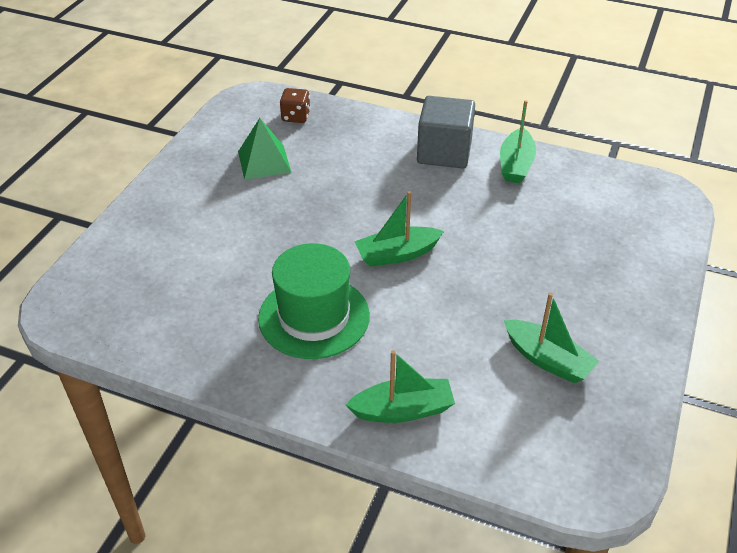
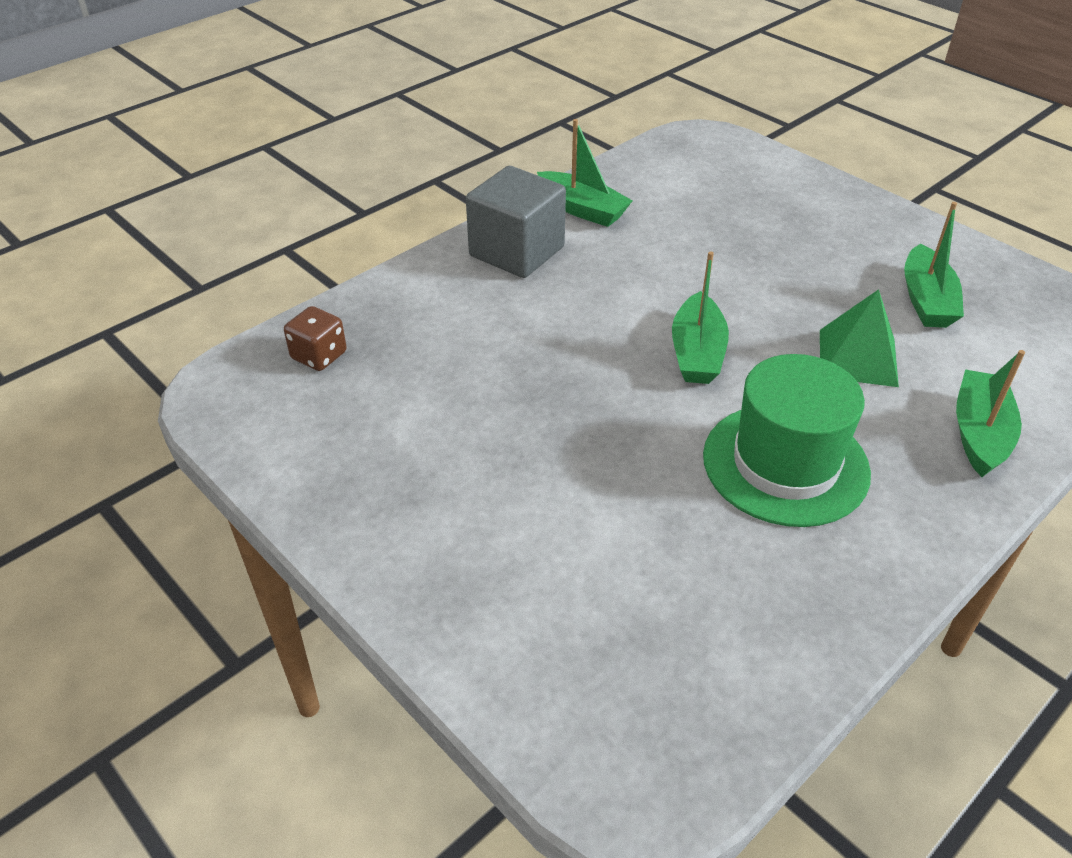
camera: 65 degrees left, 0 degrees up
green pyramid [238,118,291,180] -> green pyramid moved to [820,289,899,387]
green boat [504,292,599,383] -> green boat turned 120 degrees clockwise [904,202,964,328]

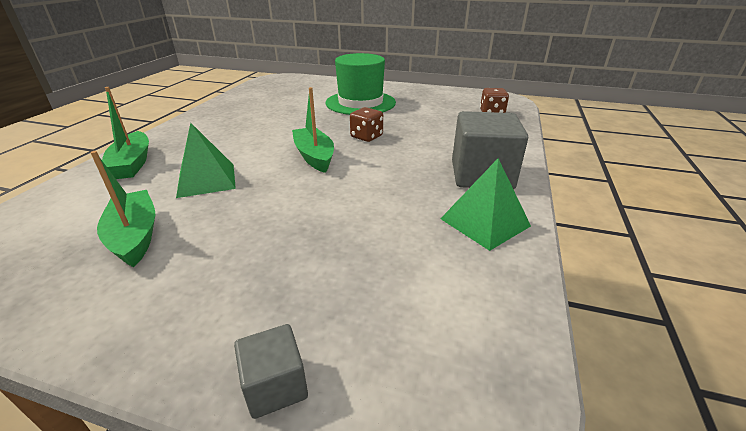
camera: 150 degrees right, 10 degrees down
green boat [537,119,633,227] -> green pyramid [440,158,531,251]
green hat [703,354,871,527] -> green hat moved to [326,53,396,115]
none -> grey cube [234,324,308,419]
none -> brown dice [350,107,383,142]

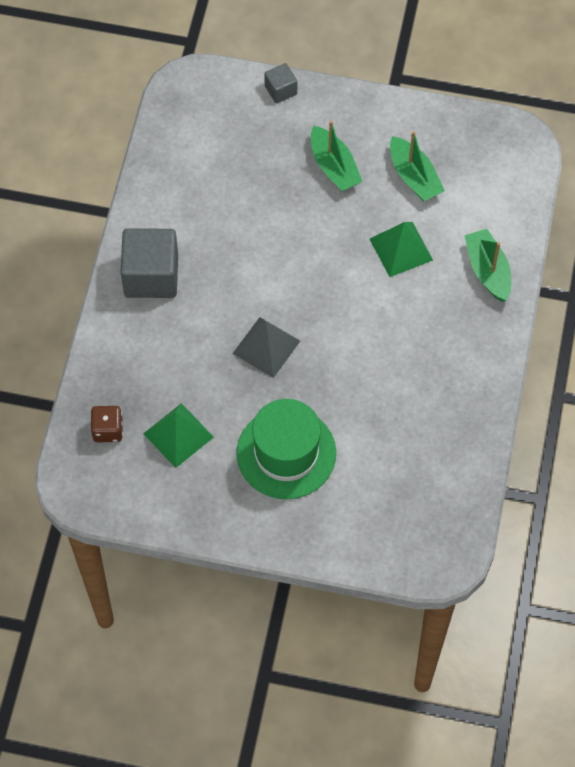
camera: 175 degrees right, 30 degrees up
green boat [292,87,334,173] -> green boat moved to [311,121,363,191]
brown dice [350,107,383,142] -> grey pyramid [232,317,300,378]
green pyramid [440,158,531,251] -> green pyramid moved to [143,403,214,468]

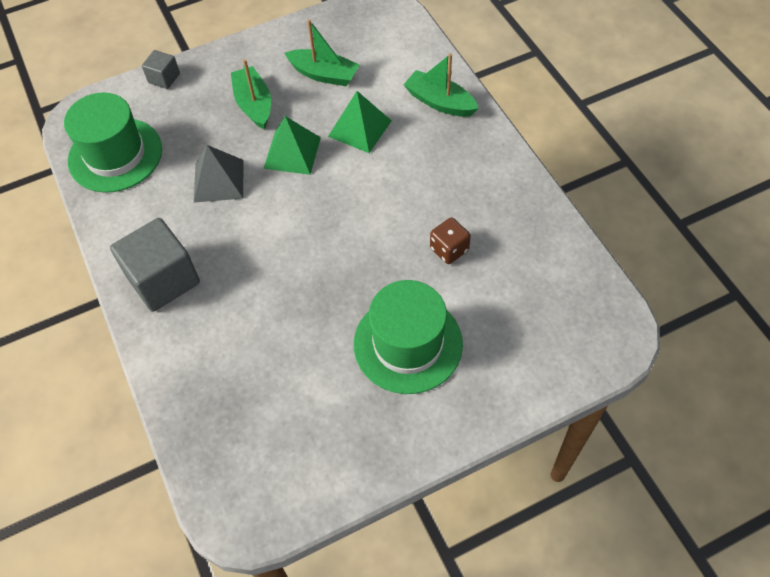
camera: 35 degrees left, 5 degrees down
brown dice [90,406,123,443] -> brown dice moved to [430,217,471,264]
green pyramid [143,403,214,468] -> green pyramid moved to [263,116,321,175]
grey pyramid [232,317,300,378] -> grey pyramid moved to [194,145,244,203]
green boat [311,121,363,191] -> green boat turned 135 degrees counterclockwise [231,59,271,129]
none -> green hat [64,92,162,193]

